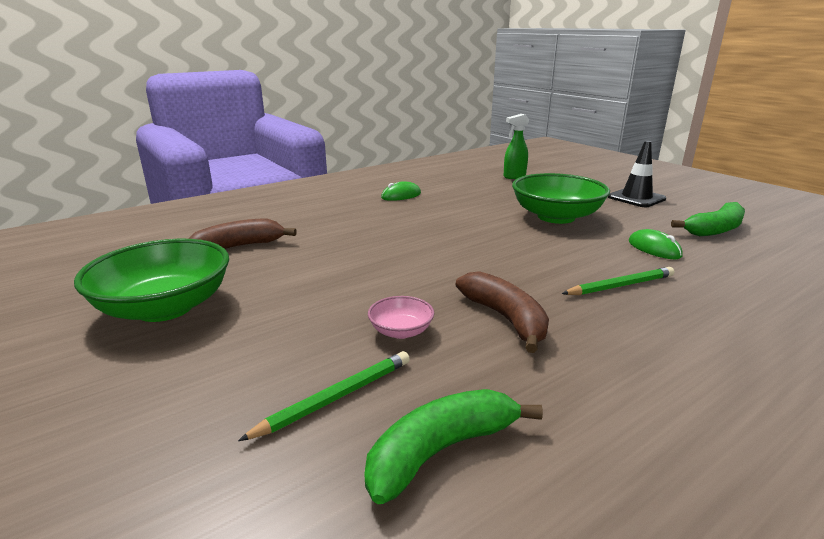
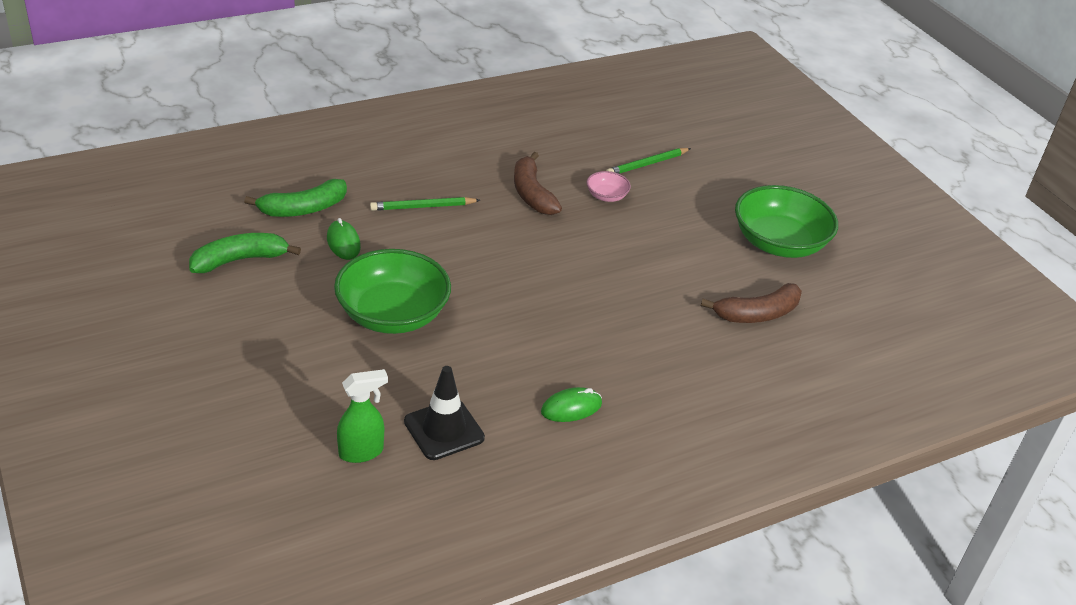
camera: 175 degrees left, 15 degrees up
green banana [364,389,543,504] -> green banana moved to [244,179,347,217]
black traffic cone [608,141,666,207] -> black traffic cone moved to [404,366,485,460]

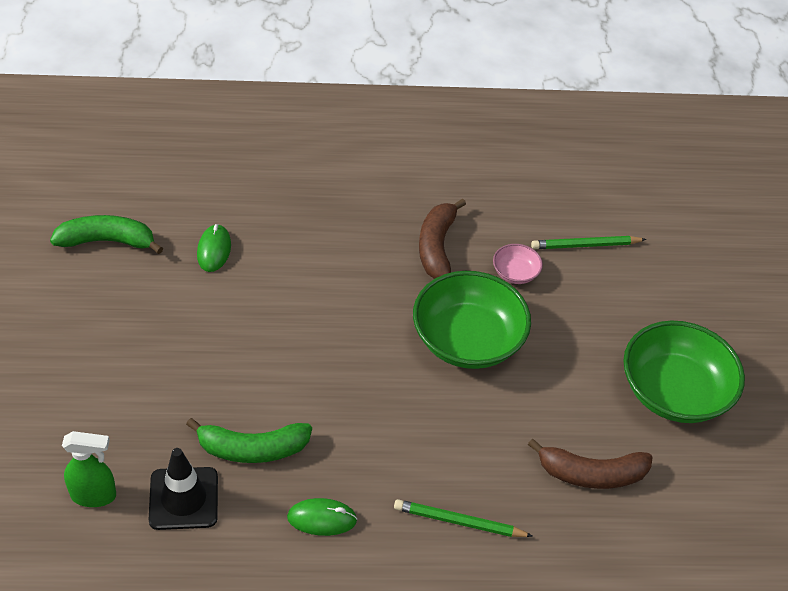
camera: 25 degrees right, 10 degrees up
green banana [244,179,347,217] -> green banana moved to [186,418,312,463]
green bowl [334,249,451,334] -> green bowl moved to [413,271,531,369]
green pencil [370,197,480,211] -> green pencil moved to [394,499,533,537]

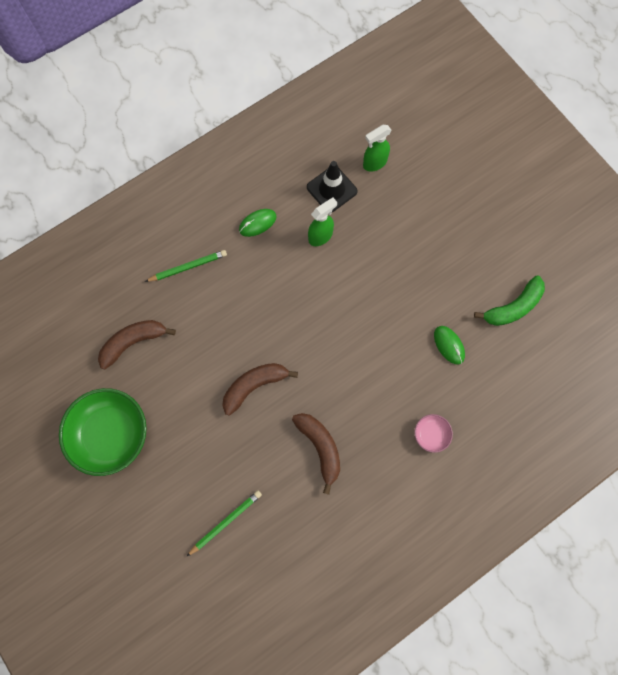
camera: 150 degrees right, 25 degrees up
green banana [186,418,312,463] -> green spray bottle [308,197,337,246]
green bowl [413,271,531,369] -> brown banana [222,363,298,415]
pink bowl [493,244,543,284] -> pink bowl moved to [414,414,453,453]

